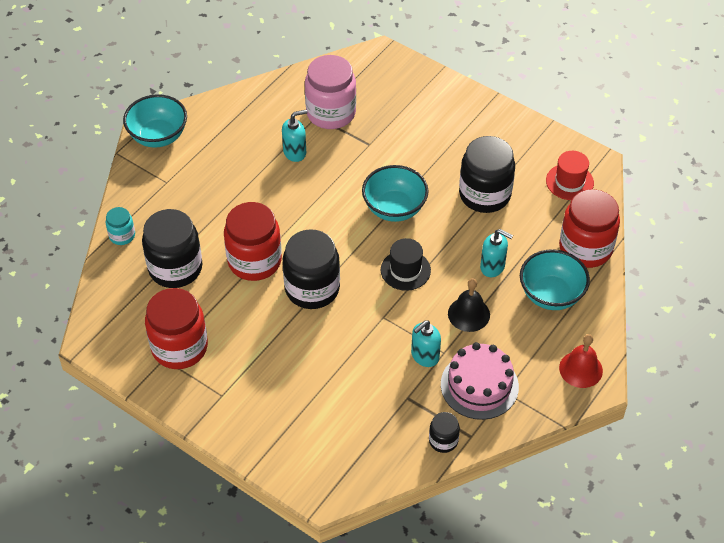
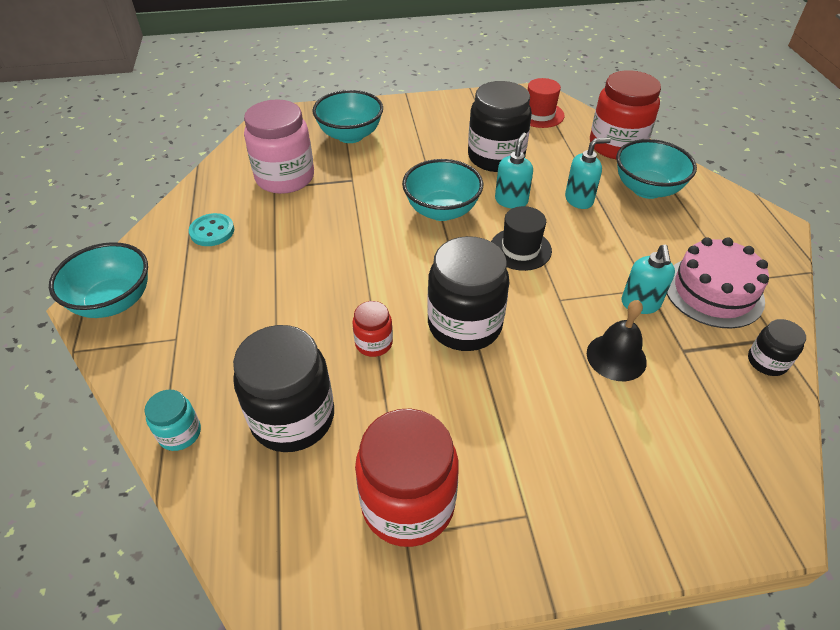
camera: 45 degrees left, 5 degrees down
red jar [224,202,282,281] -> red jar [352,301,393,357], size x0.49
turquoise soap dispenser [282,109,308,162] -> turquoise soap dispenser moved to [495,133,533,209]
black bell [448,278,490,332] -> black bell moved to [587,300,647,381]
red bell [559,334,603,388] -> none
none -> turquoise button [189,213,234,246]
none -> turquoise bowl [312,90,383,143]

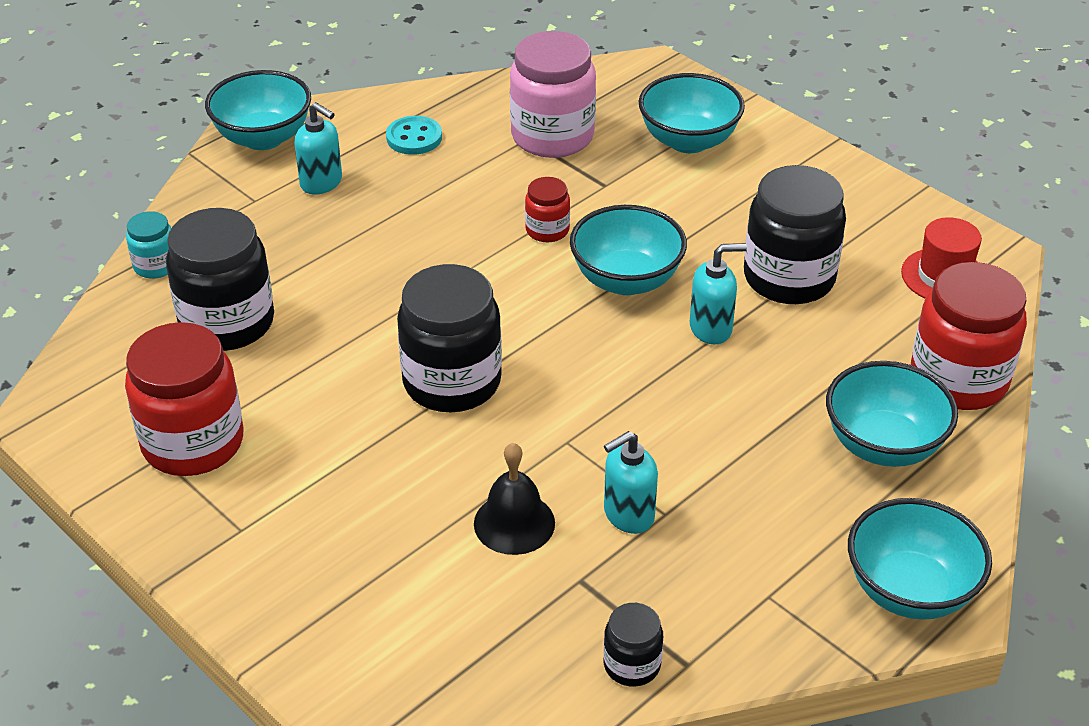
camera: 55 degrees right, 5 degrees down
red jar [352,301,393,357] -> red jar moved to [525,177,570,242]
black hat [491,206,552,271] -> none
turquoise soap dispenser [565,138,611,209] -> turquoise soap dispenser moved to [294,102,342,194]
pink cake [667,237,769,329] -> none
none -> turquoise bowl [848,498,992,620]

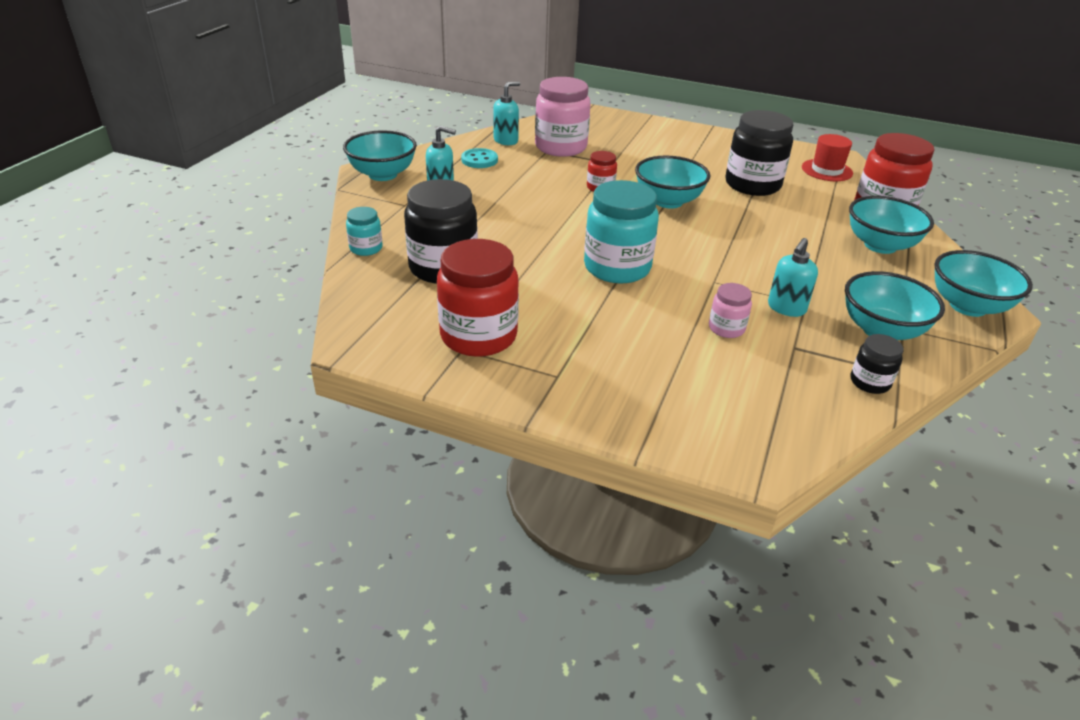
camera: 25 degrees left, 5 degrees down
black jar [397,264,502,412] -> turquoise jar [584,180,659,283]
black bell [474,443,555,555] -> pink jar [709,283,752,338]
turquoise bowl [638,73,745,153] -> turquoise bowl moved to [845,271,945,340]
turquoise soap dispenser [690,243,747,344] -> turquoise soap dispenser moved to [493,82,520,145]

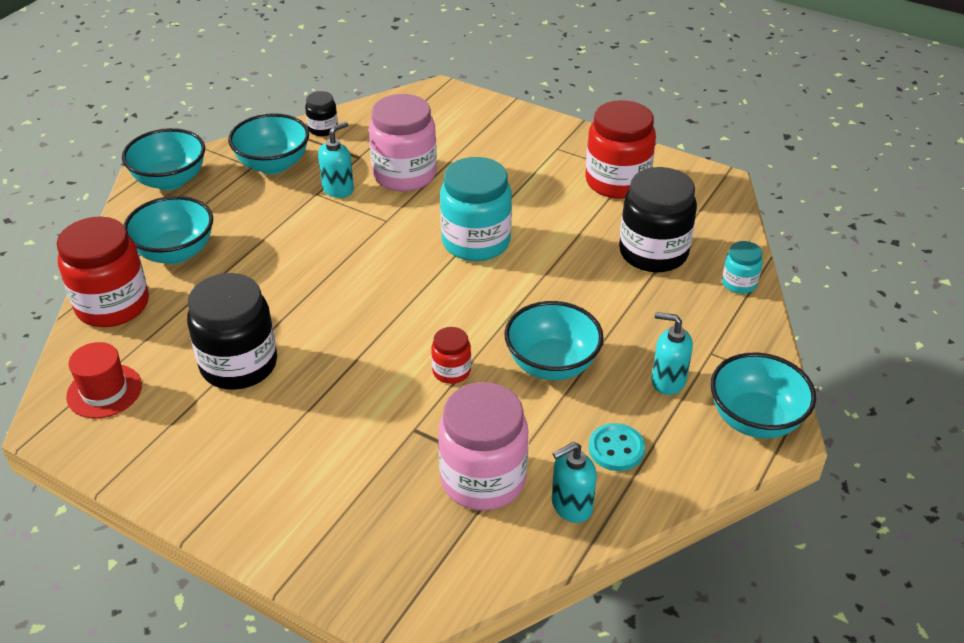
camera: 170 degrees left, 5 degrees up
turquoise bowl [635,156,710,209] -> turquoise bowl moved to [505,301,604,380]
pink jar [709,283,752,338] -> pink jar [369,94,437,192], size x2.03

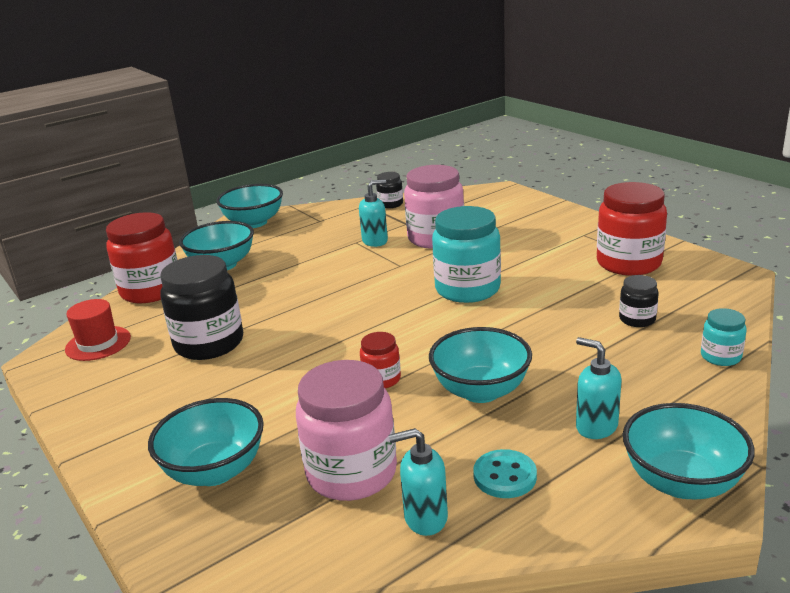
camera: 25 degrees right, 15 degrees down
turquoise bowl [228,113,309,174] -> turquoise bowl moved to [148,398,264,486]
black jar [619,167,697,272] -> black jar [619,275,659,327], size x0.49

